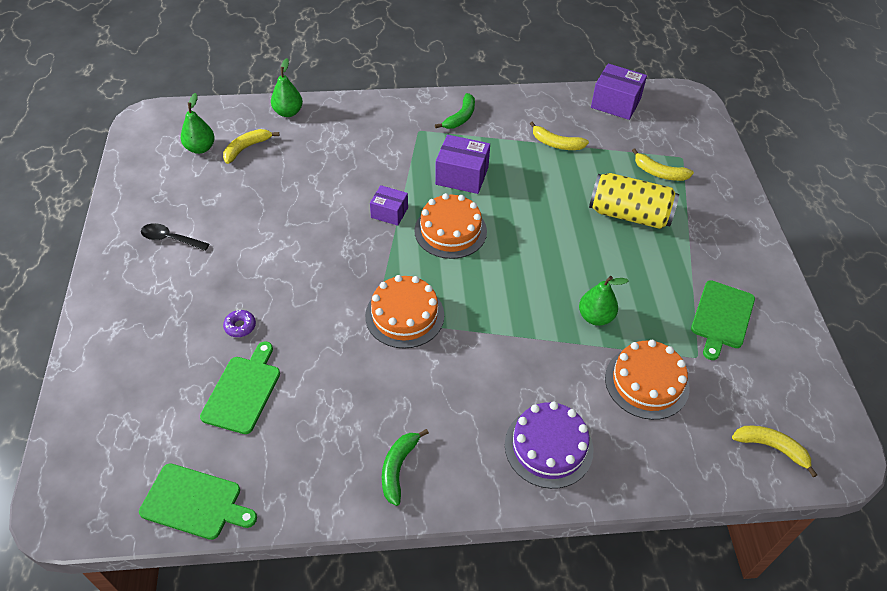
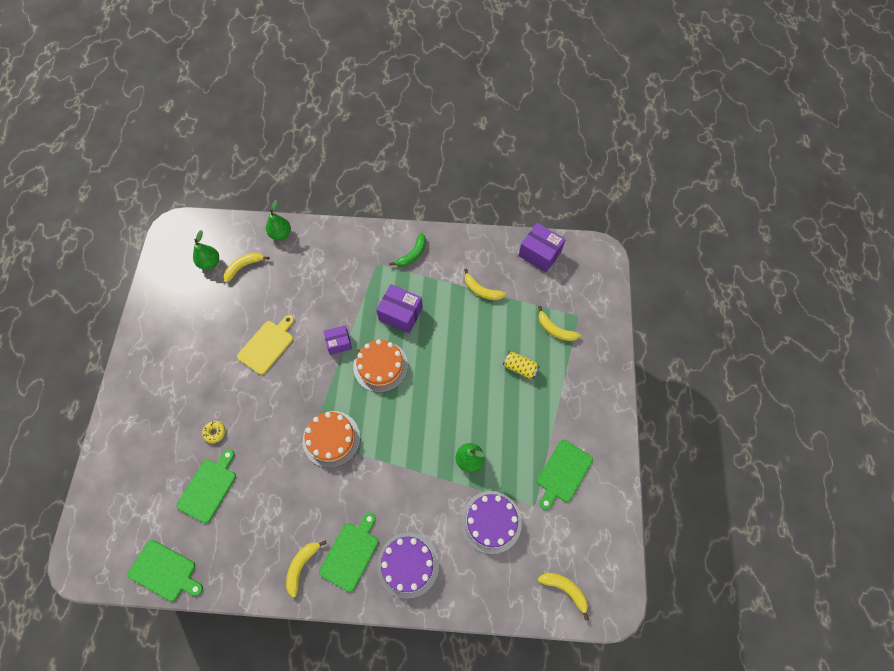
camera: 10 degrees right, 15 degrees up
black spoon [141,223,209,251] -> none
purple donut [223,310,256,337] -> yellow donut [202,421,225,443]
purple box [370,185,408,226] -> purple box turned 45 degrees counterclockwise [323,325,352,355]
green banana [382,429,429,506] -> yellow banana [286,541,327,597]
yellow can [589,173,679,229] -> yellow can [503,352,540,379], size x0.54
orange cake [605,340,690,420] -> purple cake [461,491,522,554]
none -> yellow cutting board [237,315,294,375]
none -> green cutting board [319,513,379,592]

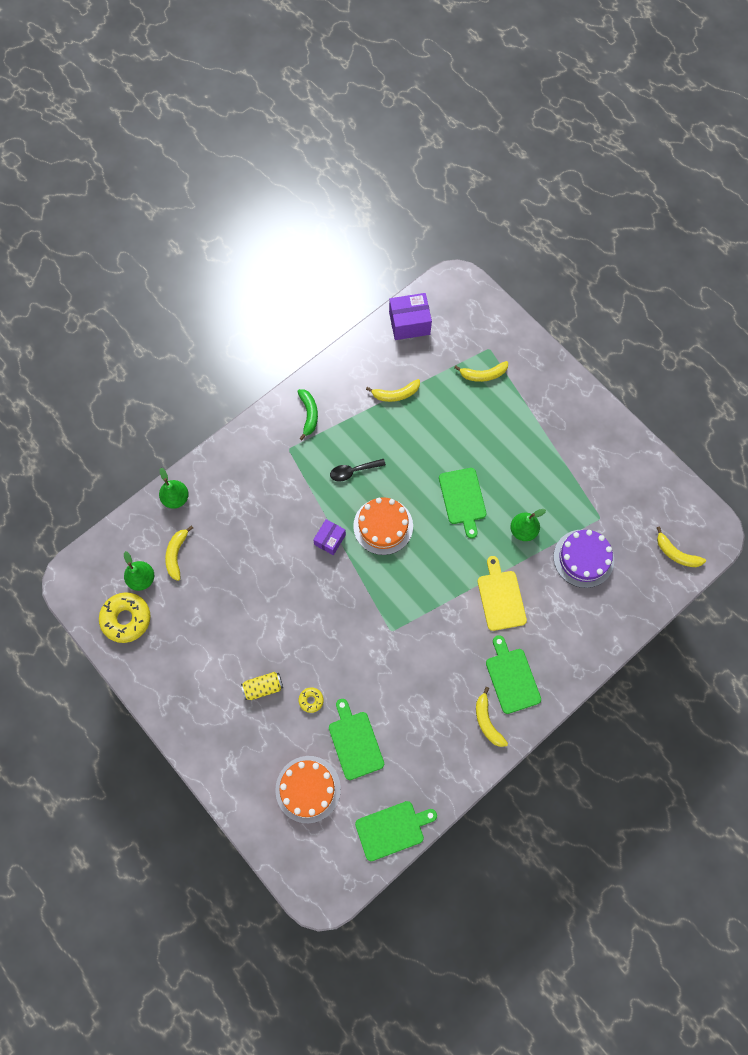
camera: 45 degrees left, 5 degrees up
yellow cutting board [237,315,294,375] -> yellow cutting board moved to [478,556,527,631]
orange cake [303,411,360,468] -> orange cake moved to [275,756,341,823]
purple box [376,284,423,333] -> black spoon [330,459,386,482]
purple cake [377,532,439,599] -> none
yellow can [503,352,540,379] -> yellow can moved to [241,672,283,700]
green cutting board [537,440,593,510] -> green cutting board moved to [439,468,486,538]
yellow banana [538,573,589,620] -> yellow banana turned 135 degrees counterclockwise [657,526,706,567]
none -> yellow donut [99,592,151,643]

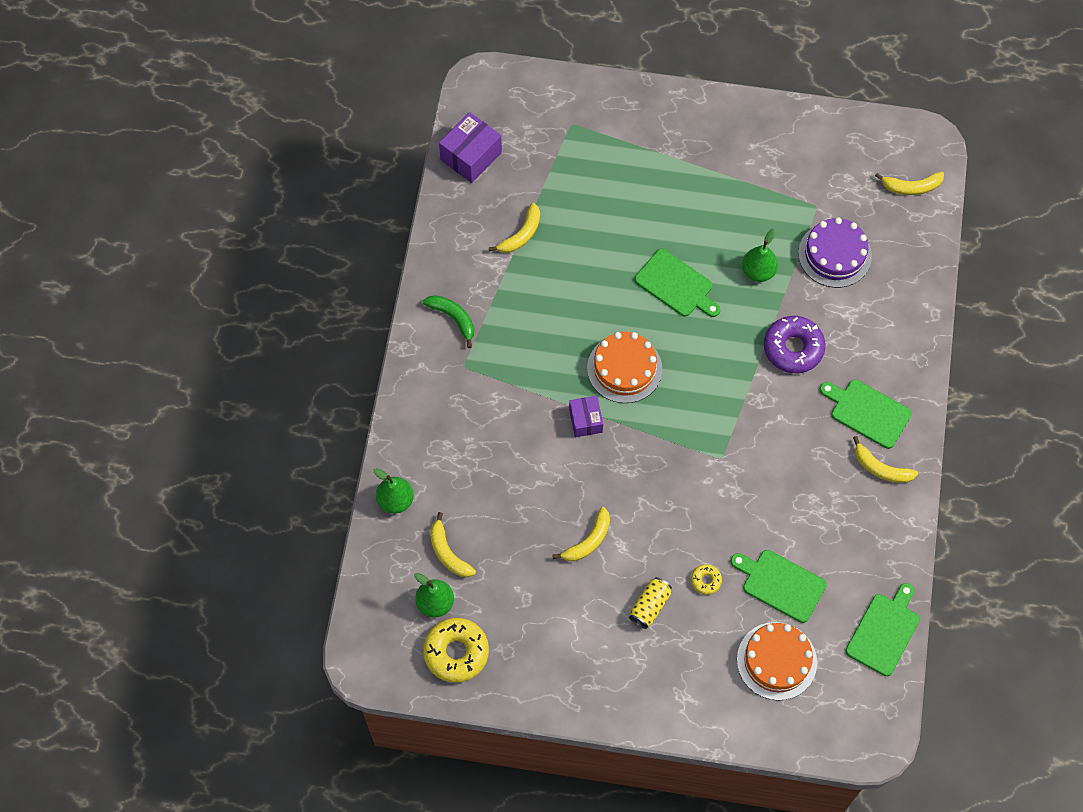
camera: 40 degrees left, 5 degrees down
black spoon [330,459,386,482] -> none
yellow banana [454,361,508,382] -> yellow banana moved to [552,507,610,561]
yellow cutting board [478,556,527,631] -> purple donut [764,316,826,373]

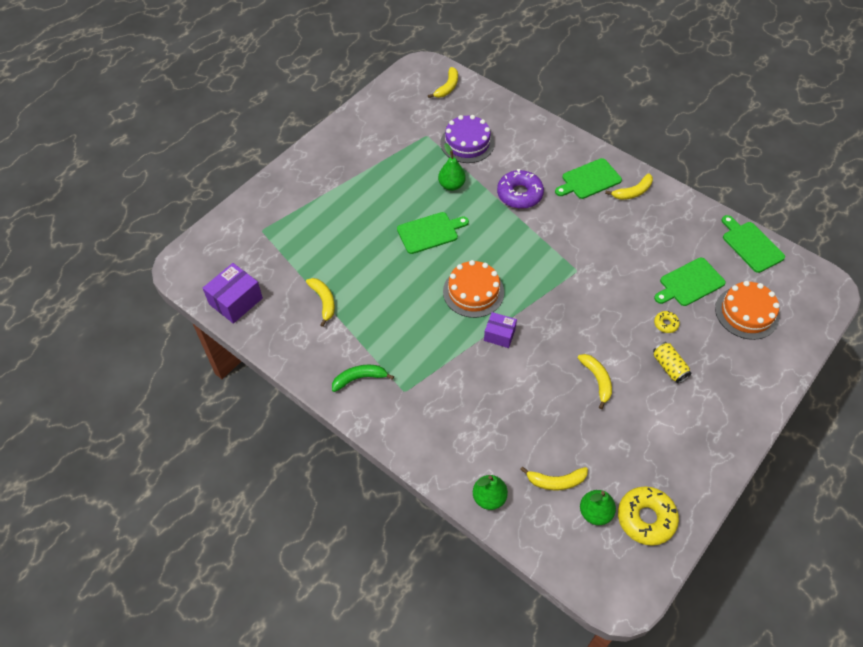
camera: 60 degrees left, 10 degrees down
purple box [439,112,502,183] -> purple box turned 60 degrees clockwise [203,263,263,324]

